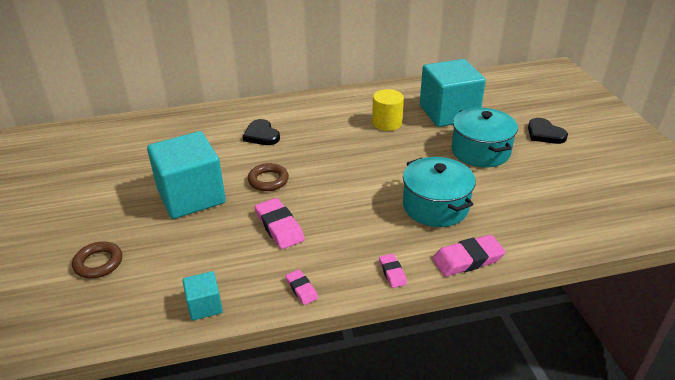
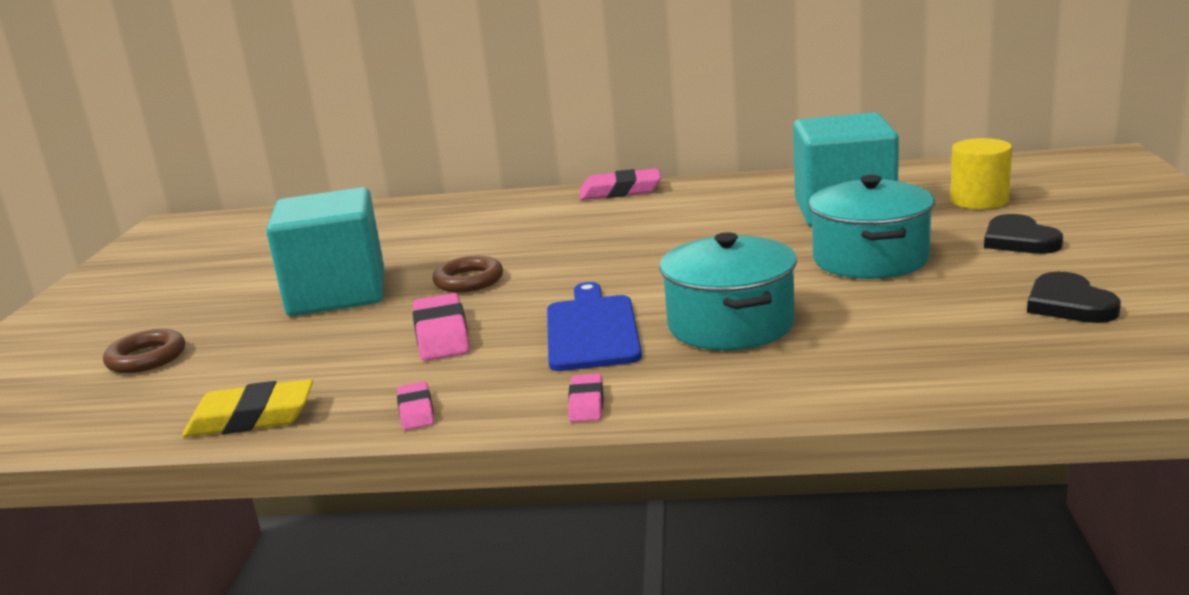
camera: 20 degrees right, 15 degrees down
turquoise cube [183,271,223,321] -> yellow eraser [182,379,313,437]
black heart [243,119,280,145] -> black heart moved to [1027,272,1121,323]
yellow cylinder [372,89,404,131] -> yellow cylinder moved to [950,138,1012,209]
pink eraser [432,235,506,277] -> pink eraser moved to [580,168,661,200]
none -> blue cutting board [547,282,642,371]

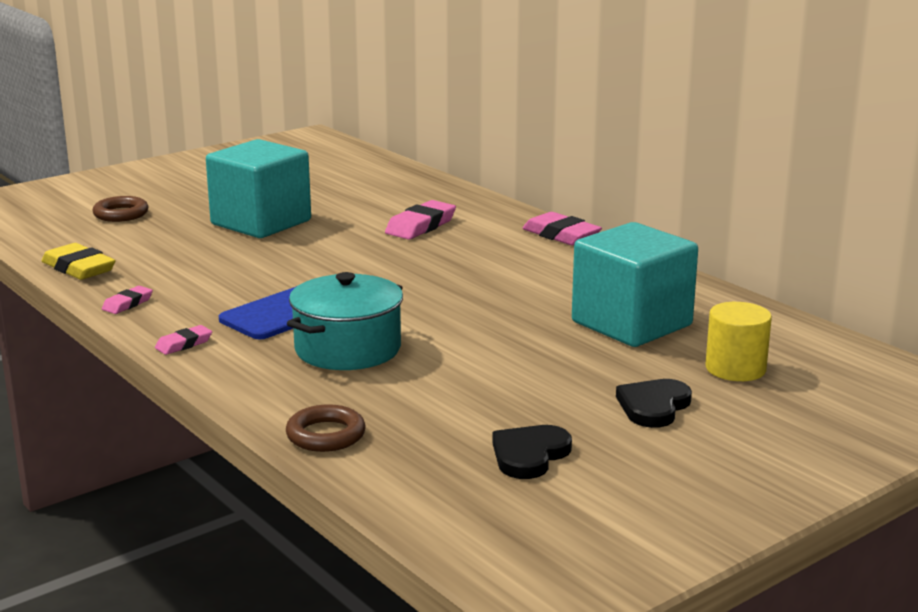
camera: 45 degrees right, 0 degrees up
pink eraser [413,293,470,361] -> pink eraser moved to [385,200,456,240]
brown ring [433,256,503,293] -> brown ring moved to [286,404,365,452]
turquoise pot [808,175,935,279] -> none

